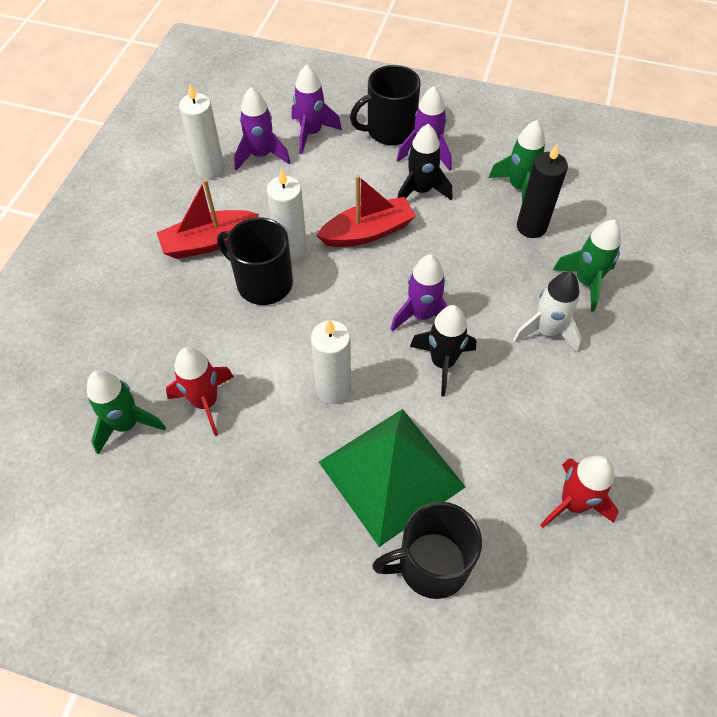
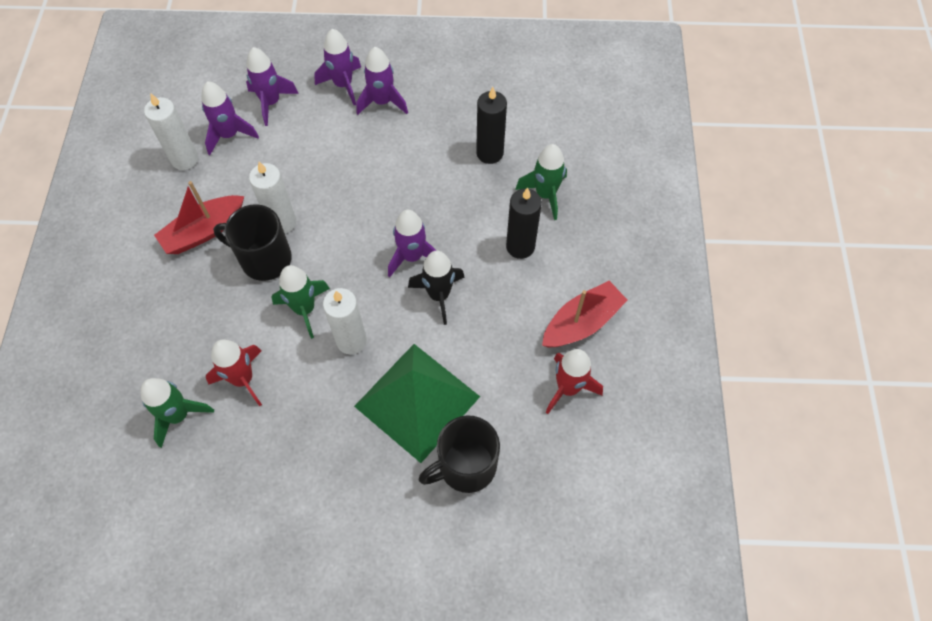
camera: 15 degrees left, 5 degrees up
red boat [316,175,416,247] -> red boat moved to [542,281,627,348]
black mug [350,65,421,145] -> purple rocket [314,29,361,105]
black rocket [397,124,452,201] -> none
green rocket [489,120,545,203] -> green rocket moved to [272,265,330,339]
white rocket [513,271,582,352] -> black candle [506,187,542,259]

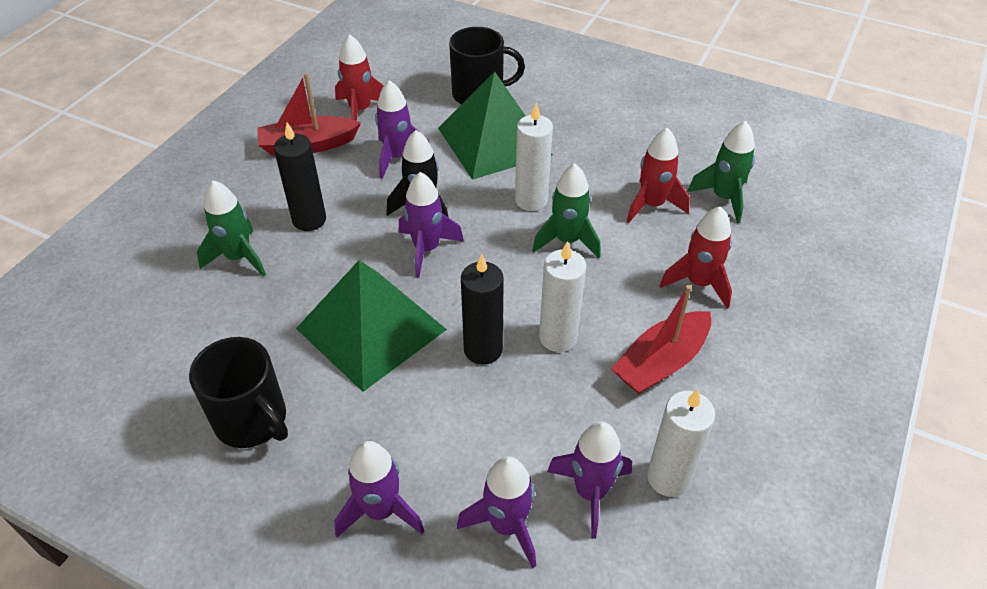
camera: 155 degrees left, 15 degrees down
red boat [154,181,244,254] -> red boat turned 150 degrees clockwise [611,285,711,394]
black mug [213,204,292,281] -> black mug moved to [189,337,288,448]
purple rocket [356,47,408,115] -> purple rocket moved to [375,80,430,179]
black candle [476,87,507,164] -> black candle moved to [461,254,504,365]
none -> green pyramid [296,260,447,392]
none -> red rocket [659,206,732,309]

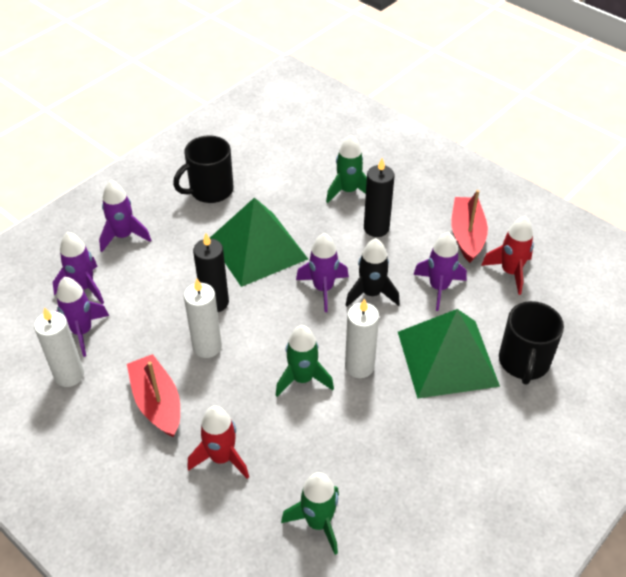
camera: 105 degrees right, 0 degrees up
red rocket [626,128,690,223] -> none

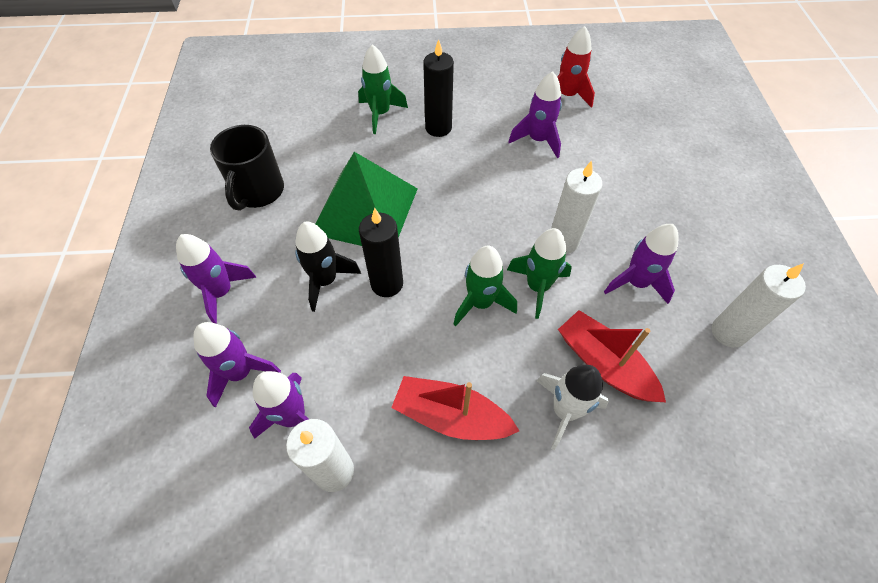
camera: 45 degrees left, 10 degrees up
white candle [184,279,222,358] -> white candle moved to [712,263,806,347]
red rocket [187,406,249,479] -> white rocket [536,365,609,450]
green rocket [281,472,339,555] -> green rocket moved to [454,246,517,326]
purple rocket [296,233,349,312] -> purple rocket moved to [604,224,679,304]
black rocket [346,238,400,307] -> black rocket moved to [295,222,361,312]
green pyramid [398,309,500,399] -> none
red boat [451,190,488,263] -> red boat moved to [558,310,666,402]
black mug [499,301,564,385] -> none

